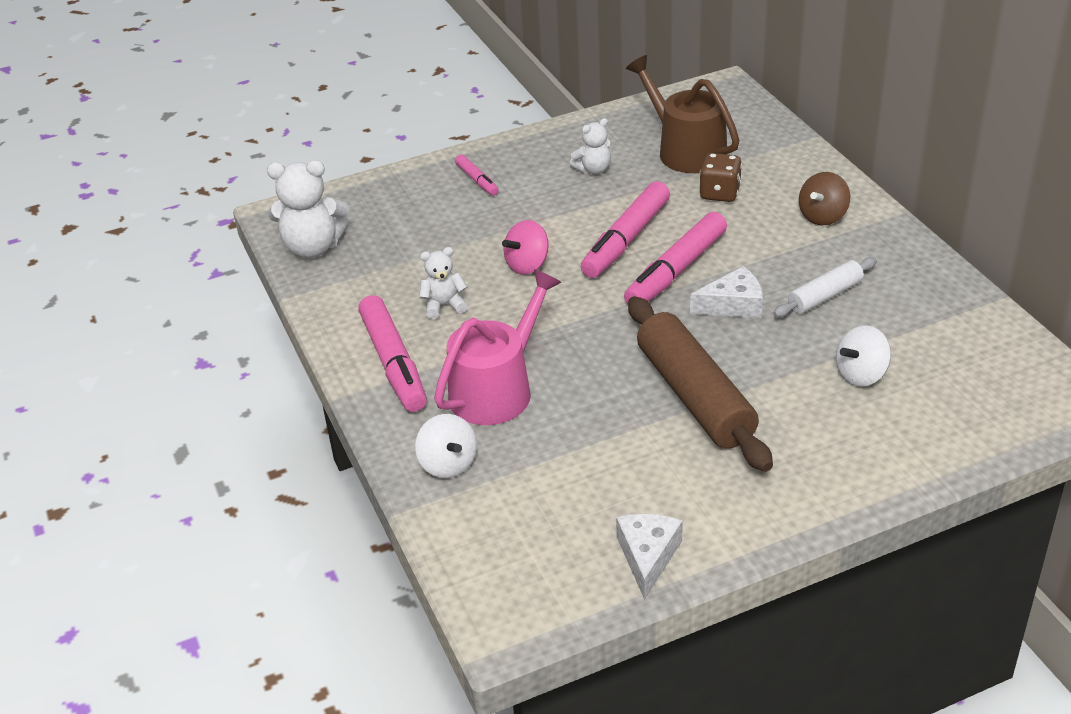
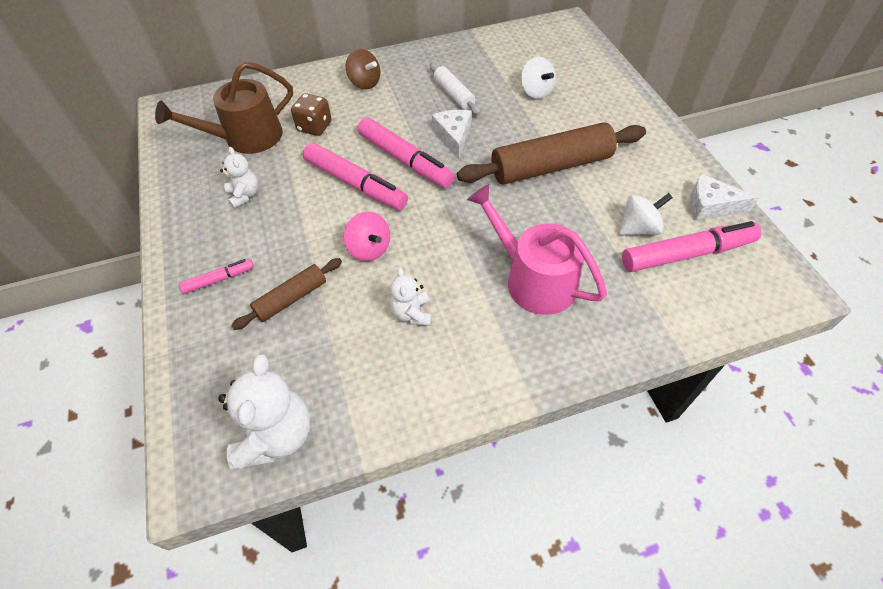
camera: 85 degrees left, 15 degrees up
pink marker [358,295,427,412] -> pink marker moved to [622,221,762,272]
white spinning top [415,414,477,478] -> white spinning top moved to [619,193,673,235]
none -> brown rolling pin [232,258,342,330]

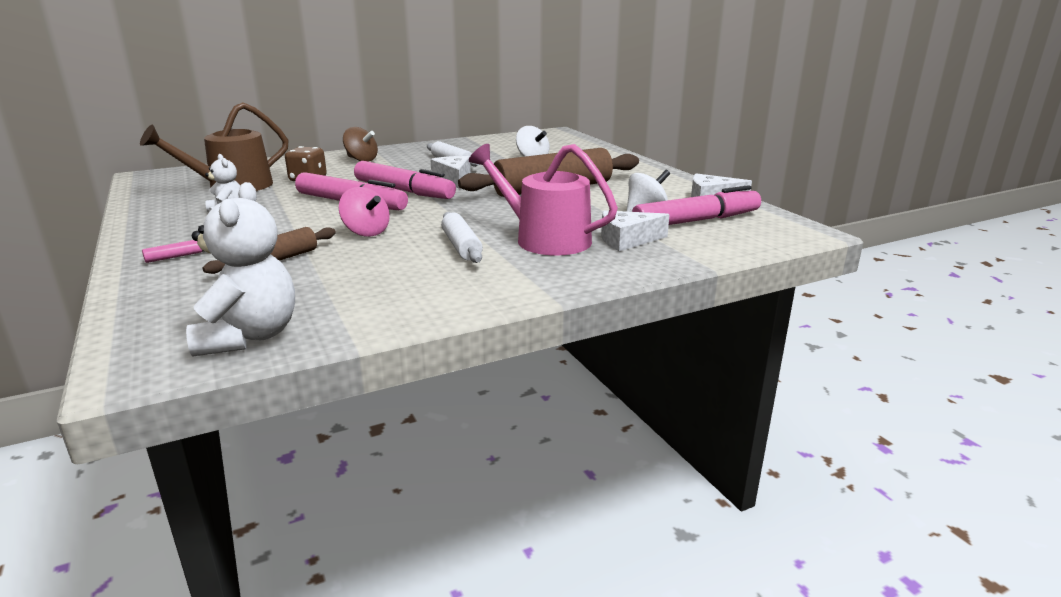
camera: 10 degrees left, 30 degrees down
white teddy bear [390,268,432,326] -> none
none -> white rolling pin [441,212,483,263]
none -> white cheese [601,210,670,251]

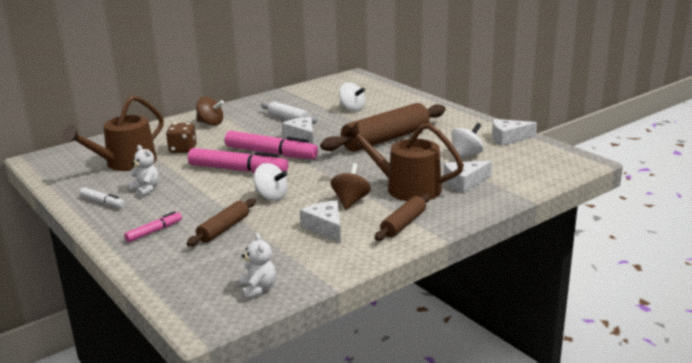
camera: 10 degrees left, 0 degrees up
white teddy bear [186,182,295,356] -> white teddy bear [239,233,276,300], size x0.57
pink spinning top [339,187,390,237] -> white spinning top [254,163,288,201]
white rolling pin [441,212,483,263] -> brown spinning top [331,163,371,209]
pink watering can [469,144,618,256] -> brown watering can [344,122,464,201]
pink marker [632,185,761,225] -> none
none -> white marker [79,187,125,208]
none -> white cheese [300,200,341,243]
none -> brown rolling pin [375,194,430,241]

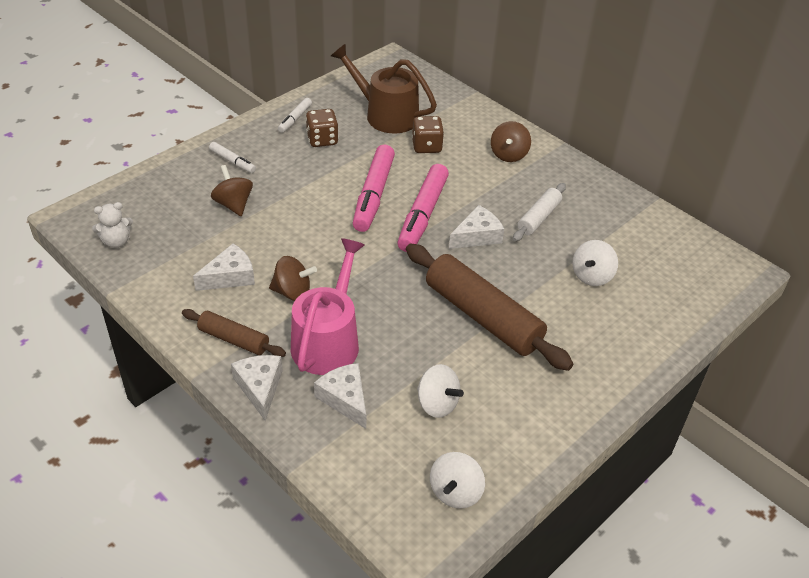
camera: 80 degrees right, 20 degrees up
pink marker [124,211,182,242] -> white marker [209,142,256,173]
white teddy bear [128,145,159,197] -> brown dice [306,109,339,147]
brown rolling pin [186,198,256,246] -> brown spinning top [211,165,253,216]
white spinning top [254,163,288,201] -> white spinning top moved to [430,452,485,509]
brown watering can [344,122,464,201] -> pink watering can [291,238,365,375]
white cheese [492,119,537,146] -> white cheese moved to [231,355,283,421]

